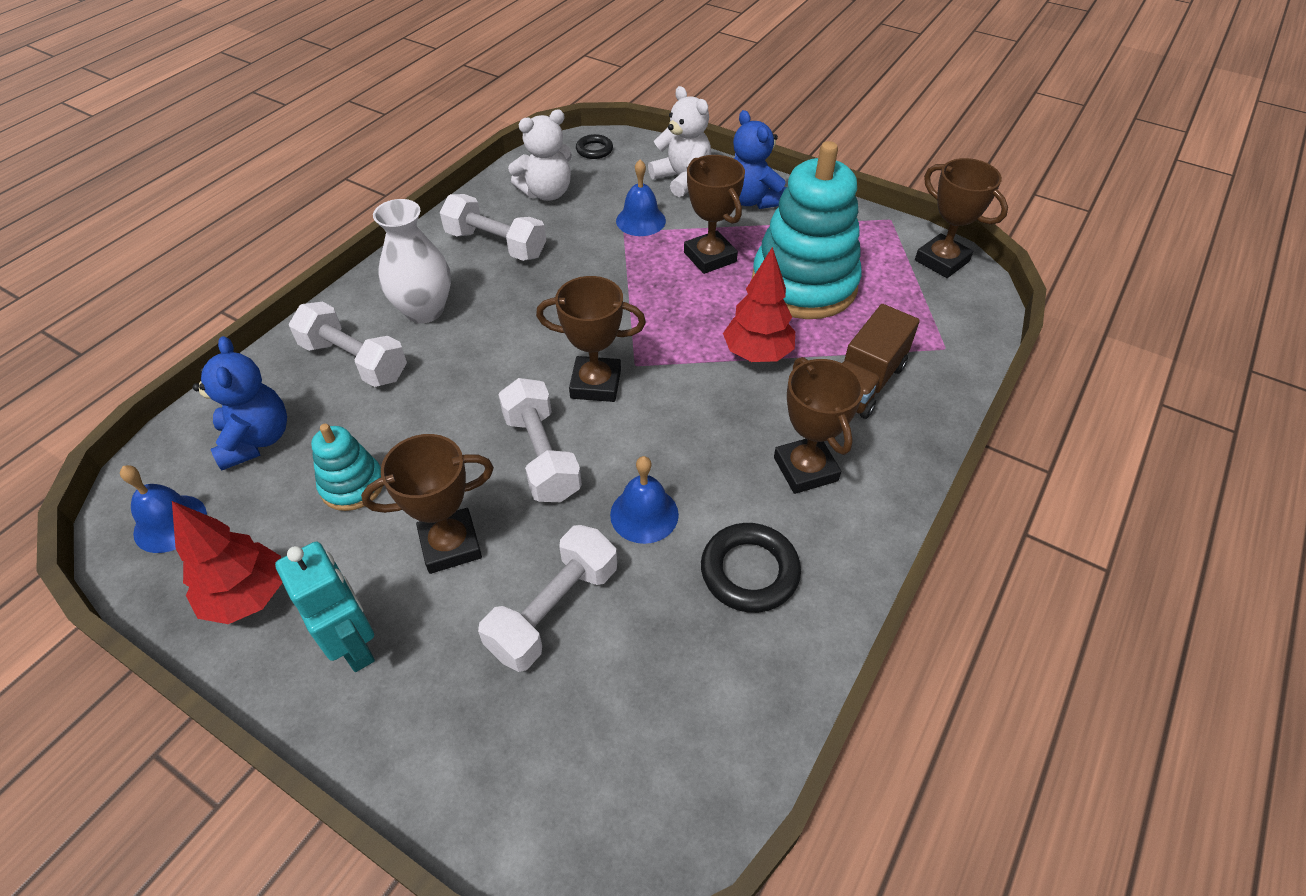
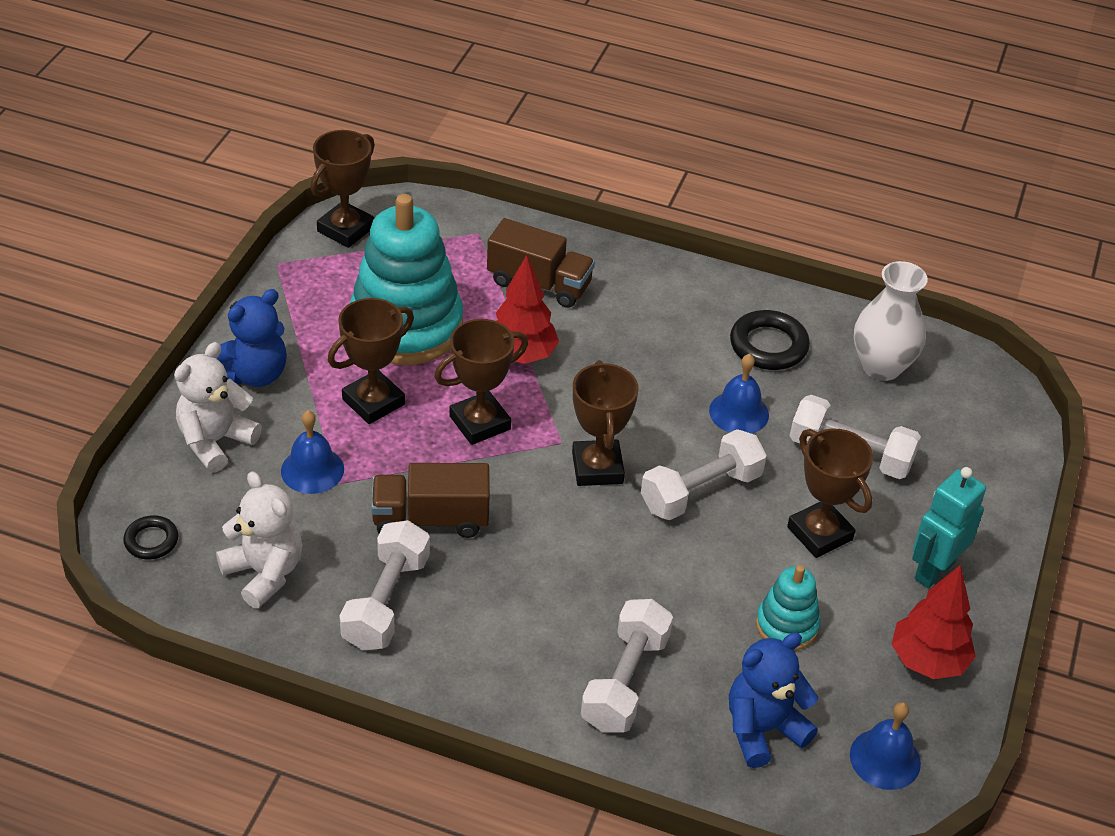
camera: 105 degrees left, 5 degrees down
white vase [373,199,451,323] -> white vase moved to [854,261,928,381]
brown trophy [774,357,864,494] -> brown trophy moved to [434,319,528,445]
none -> brown truck [371,463,490,538]

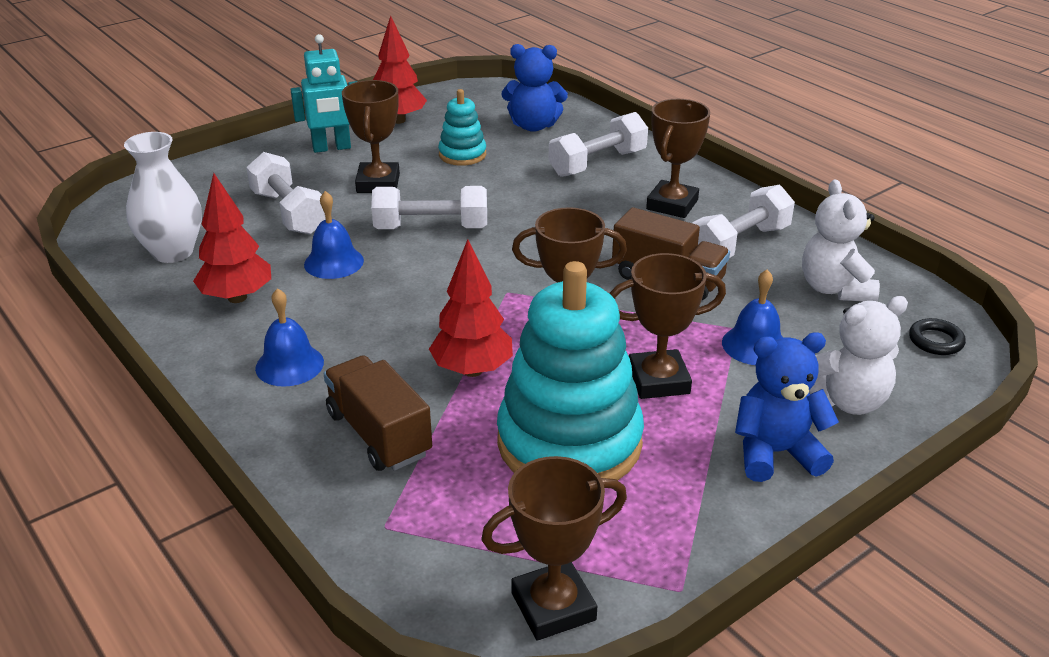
camera: 145 degrees left, 10 degrees down
brown trophy [572,360,638,486] -> brown trophy moved to [646,99,710,218]
black ring [730,310,810,370] -> red tree [193,173,271,303]
blue bell [850,702,921,790] -> blue bell moved to [255,288,324,387]

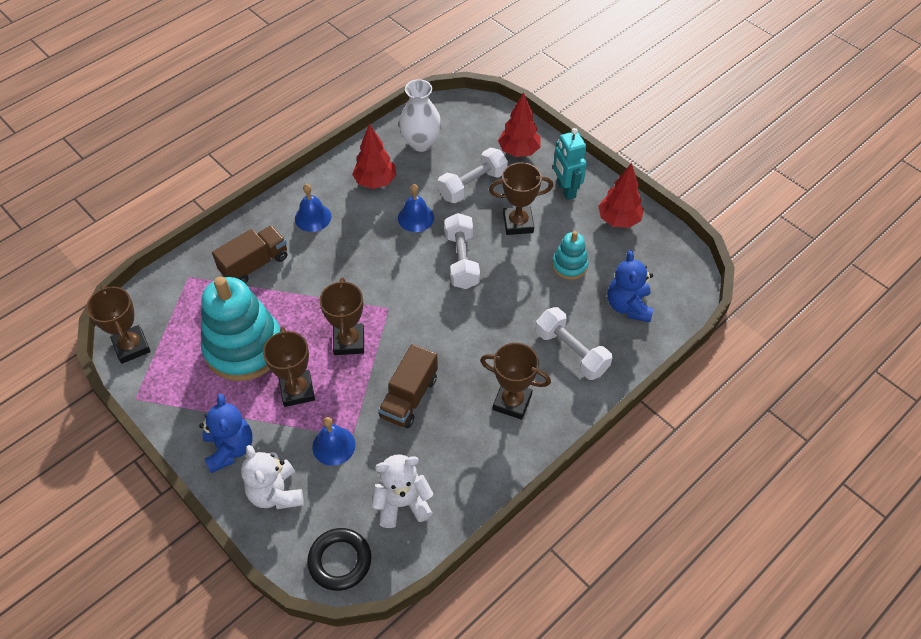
camera: 85 degrees right, 20 degrees up
red tree [429,239,513,377] -> red tree moved to [498,92,540,157]
white dumbbell [692,185,795,257] -> none
black ring [909,318,966,355] -> black ring [307,528,372,591], size x1.67

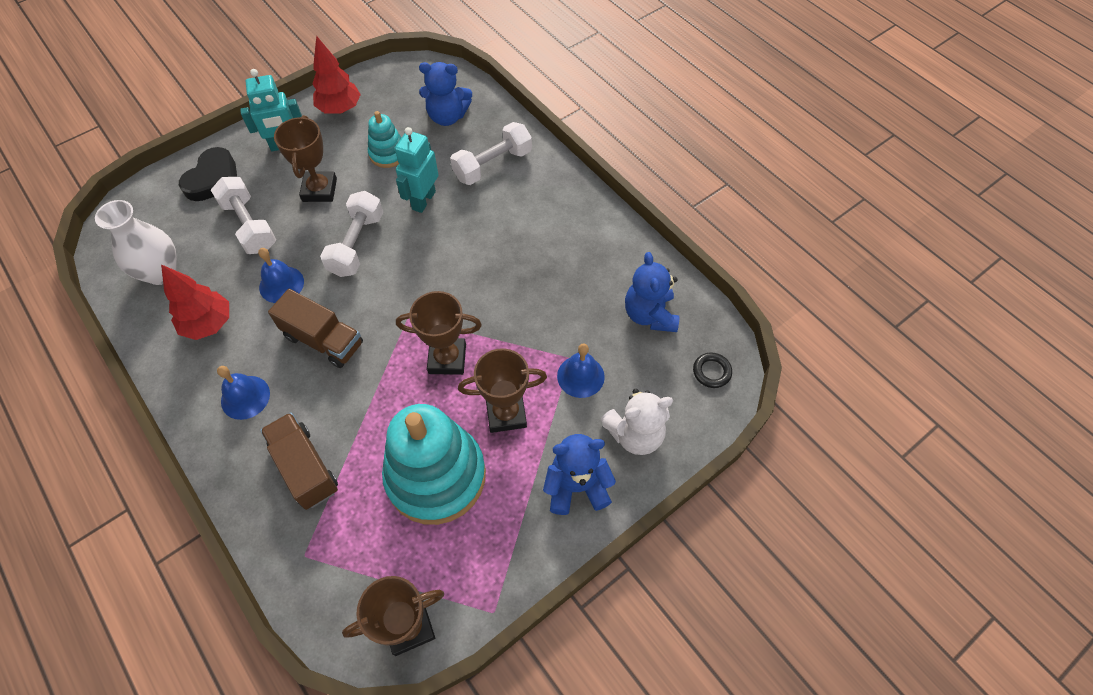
camera: 85 degrees left, 5 degrees up
black ring [307,528,372,591] -> black ring [693,352,732,388], size x0.60
white teddy bear [372,454,434,528] -> blue teddy bear [625,252,679,332]
brown truck [378,344,438,428] -> brown truck moved to [268,289,363,368]
white dumbbell [444,213,480,289] -> white dumbbell turned 75 degrees counterclockwise [320,191,383,277]
brown trophy [480,343,551,420] -> none
red tree [498,92,540,157] -> black heart [179,147,237,201]
none -> turquoise robot [395,127,439,213]

